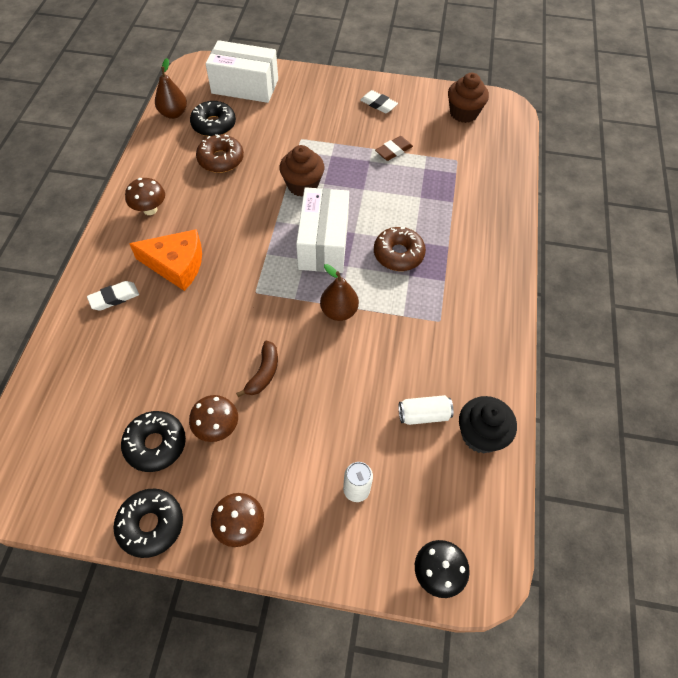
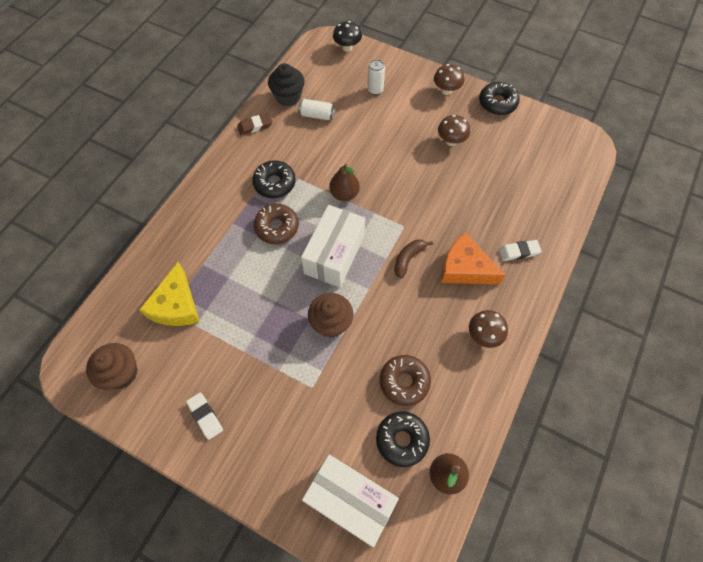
camera: 160 degrees left, 5 degrees up
black donut [121,411,186,472] -> black donut moved to [252,160,296,198]
brown banana [236,341,278,397] -> brown banana moved to [394,239,433,278]
brown eraser [375,136,413,161] -> brown eraser moved to [237,113,272,135]
none -> yellow cheese [139,262,200,326]

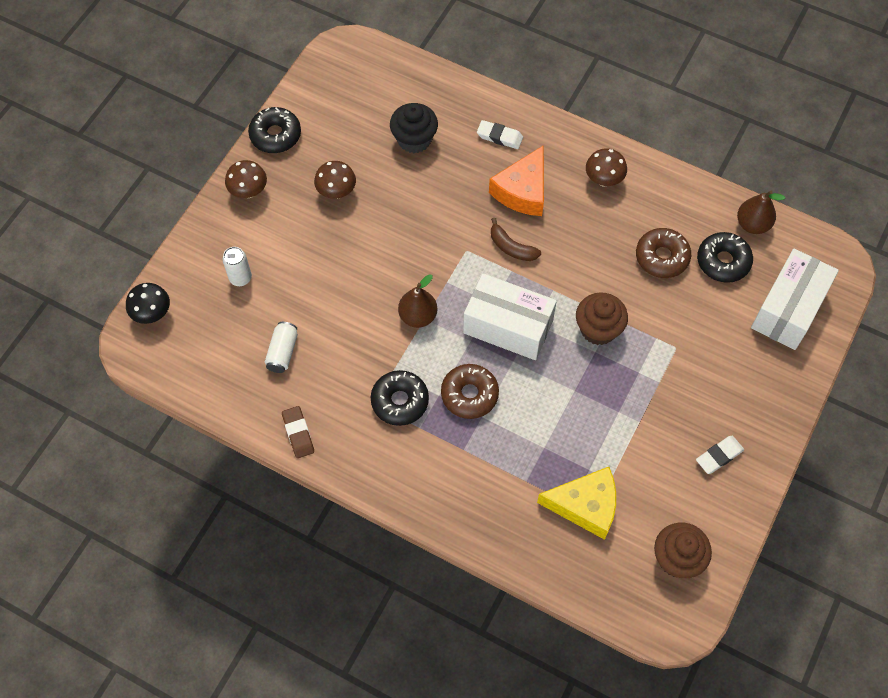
camera: 90 degrees left, 0 degrees up
black cupcake [268,63,305,106] -> black cupcake moved to [390,103,438,153]
white eraser [499,240,542,261] -> white eraser turned 60 degrees counterclockwise [477,120,523,149]

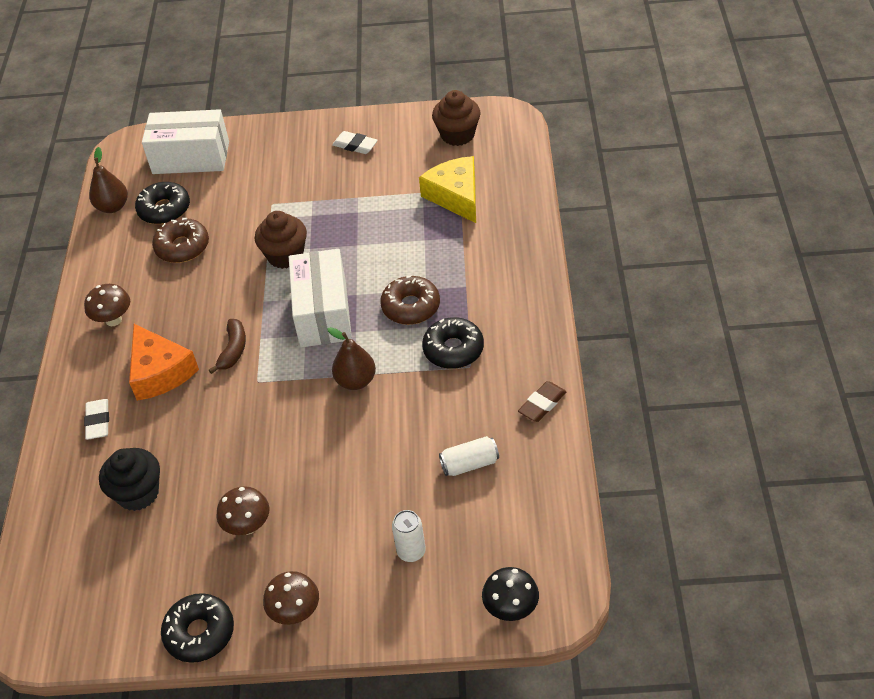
camera: 115 degrees left, 15 degrees down
orange cheese [489,145,544,216] -> orange cheese turned 60 degrees clockwise [129,324,199,401]

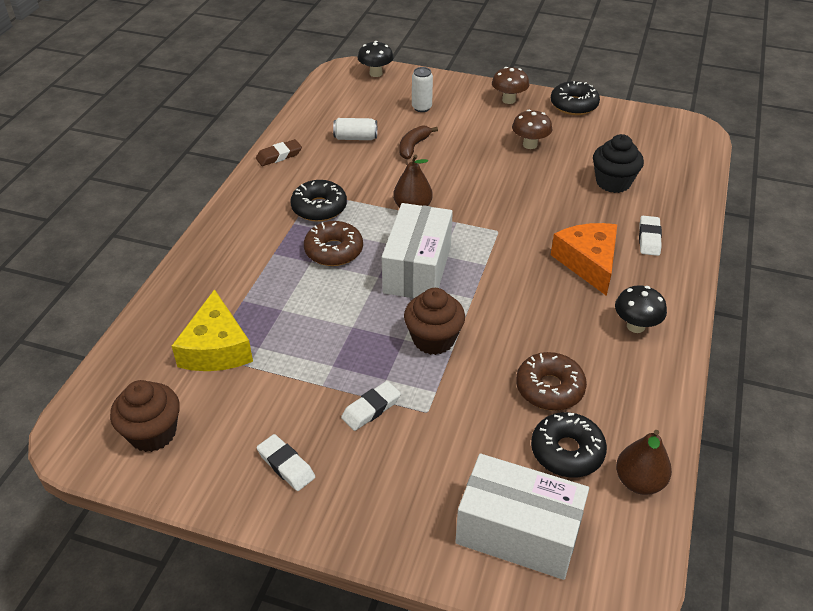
camera: 165 degrees left, 5 degrees down
brown mushroom [84,284,130,326] -> black mushroom [615,285,667,333]
brown banana [209,319,246,374] -> brown banana moved to [399,126,438,159]
none -> white eraser [341,381,401,431]

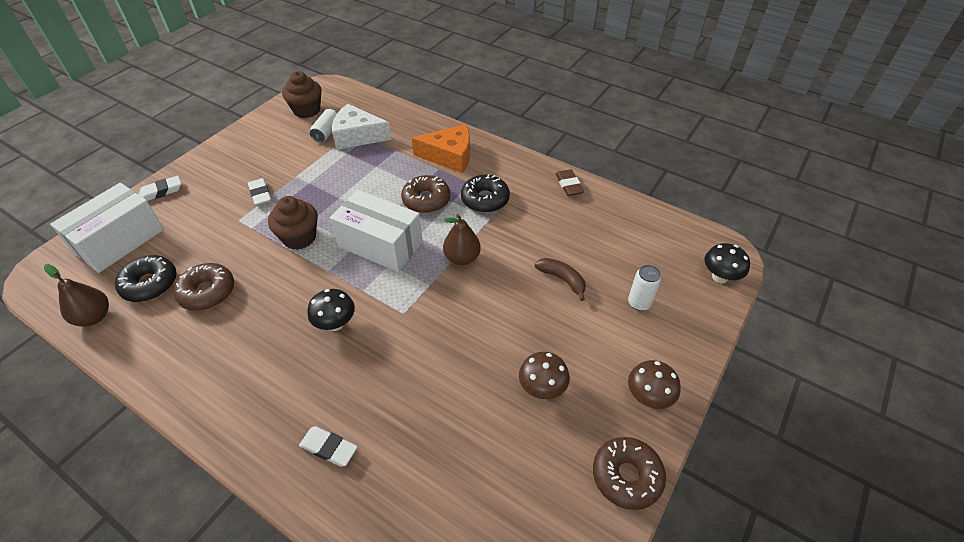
camera: 105 degrees right, 5 degrees up
yellow cheese [172,289,253,371] -> white cheese [332,104,392,150]
white eraser [257,434,315,491] -> white eraser moved to [139,176,181,201]
white can [333,118,377,140] -> white can moved to [310,109,338,142]
black donut [551,81,600,115] -> brown donut [593,437,666,510]
orange cheese [551,223,617,296] -> orange cheese moved to [412,124,470,173]
black cupcake [593,134,644,193] -> none
black mushroom [615,285,667,333] -> black mushroom moved to [307,289,355,331]

